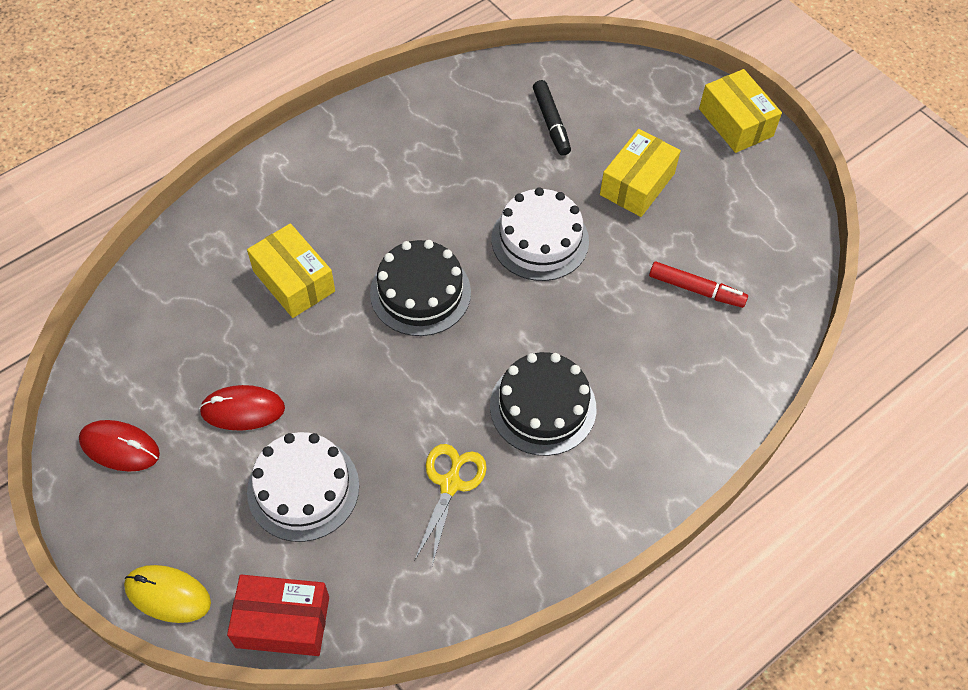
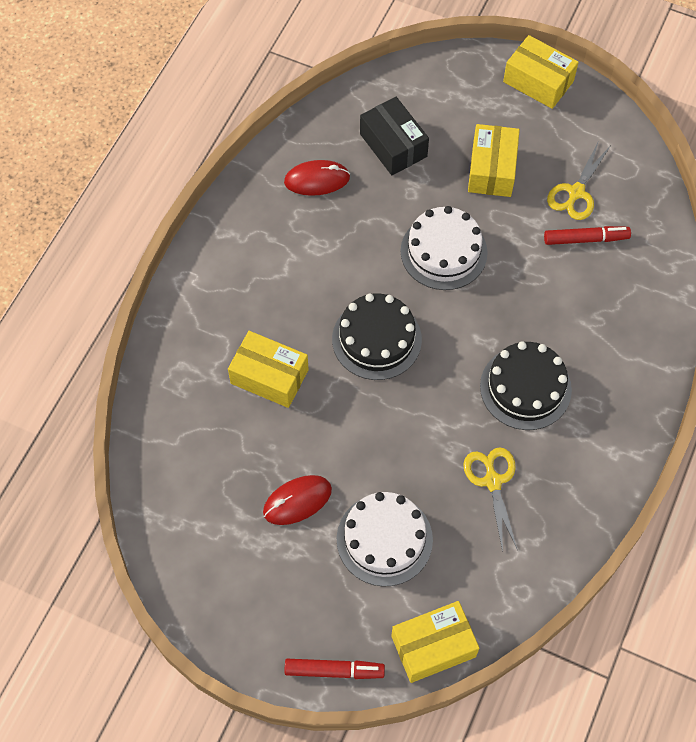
camera: 25 degrees left, 5 degrees up
red mouse [79,420,160,472] -> red mouse moved to [284,160,350,196]
yellow mouse [124,565,211,623] -> red marker [285,659,385,679]
red box [227,575,329,656] -> yellow box [391,601,479,683]
black marker [533,80,571,156] -> black box [360,97,429,175]
none -> yellow scissors [547,143,610,220]

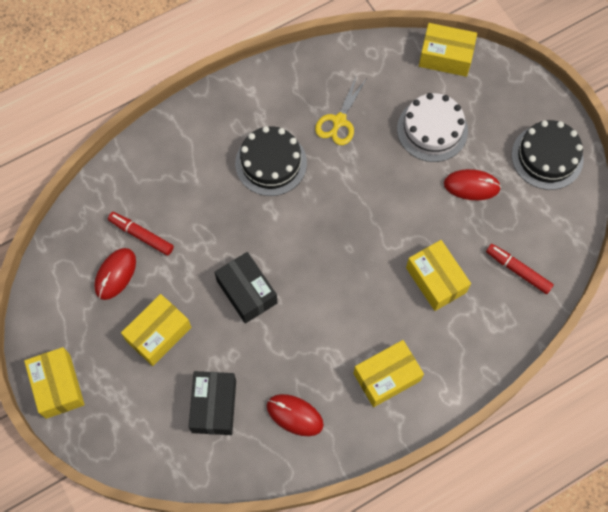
camera: 145 degrees left, 5 degrees up
red marker [285,659,385,679] -> red marker moved to [486,244,554,294]
black cake [332,293,422,380] -> black cake moved to [512,120,584,190]
white cake [401,206,488,290] -> black box [215,252,278,324]
yellow scissors [547,143,610,220] -> red mouse [94,248,136,300]
none -> yellow box [354,340,424,407]

